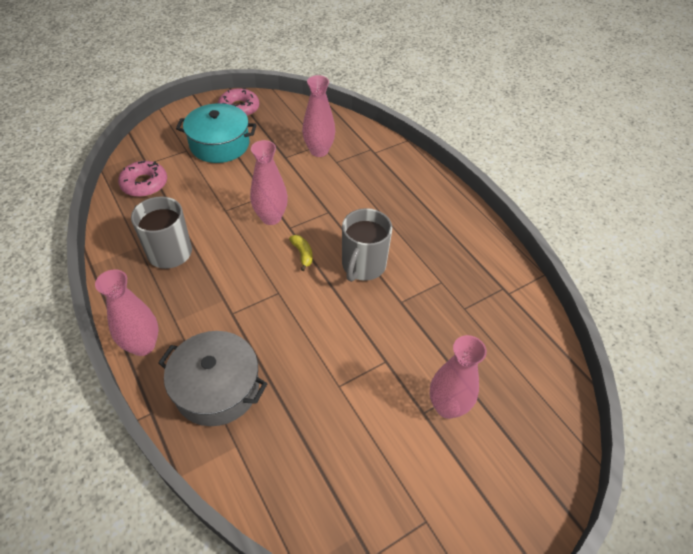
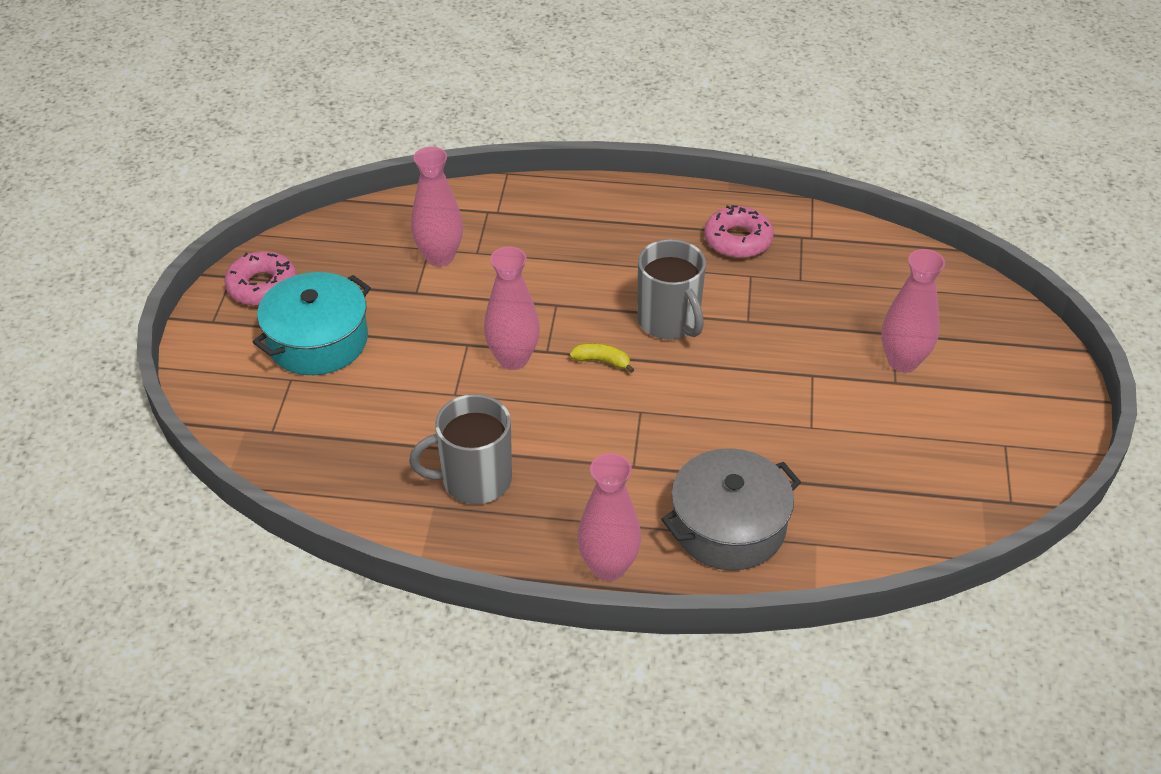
camera: 50 degrees left, 5 degrees down
pink donut [118,161,167,197] -> pink donut moved to [704,205,774,258]

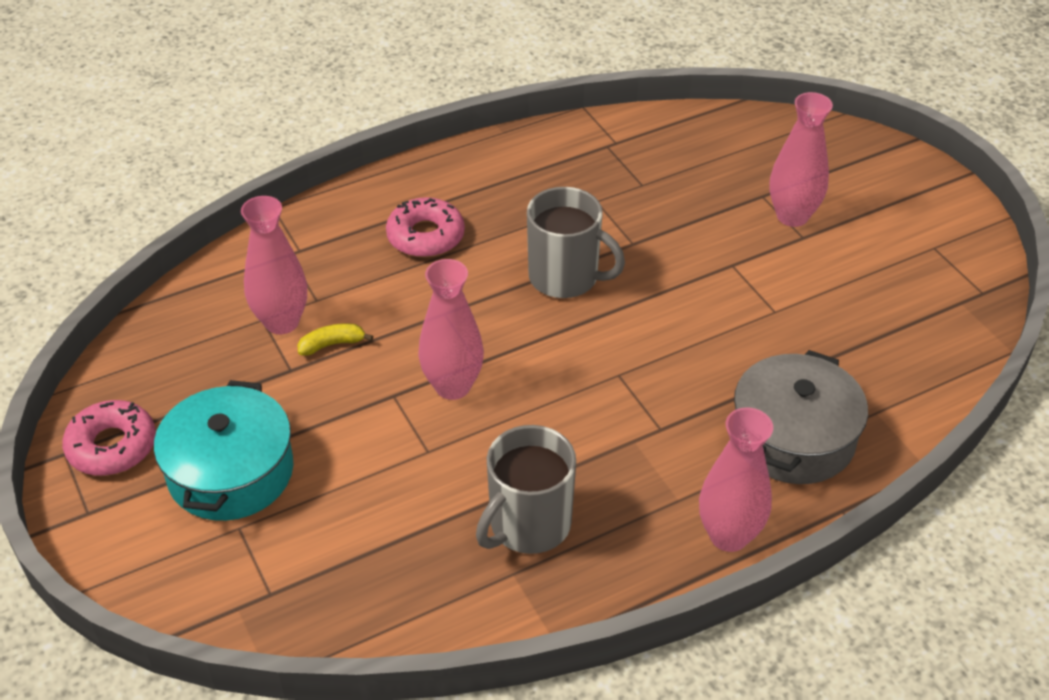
camera: 35 degrees left, 0 degrees up
yellow banana [570,343,634,373] -> yellow banana moved to [297,323,373,356]
pink donut [704,205,774,258] -> pink donut moved to [386,197,465,258]

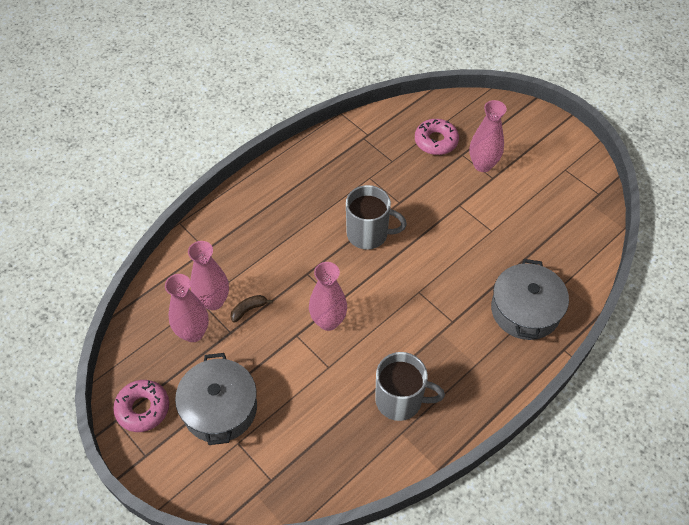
camera: 15 degrees left, 10 degrees up
turquoise pot [154,380,293,521] -> grey pot [175,353,257,445]
yellow banana [297,323,373,356] -> brown banana [231,295,273,323]
pink donut [386,197,465,258] -> pink donut moved to [415,119,459,155]
grey mug [476,425,576,554] -> grey mug turned 105 degrees counterclockwise [375,352,445,421]
pink vase [699,407,773,552] -> pink vase moved to [165,274,209,342]

